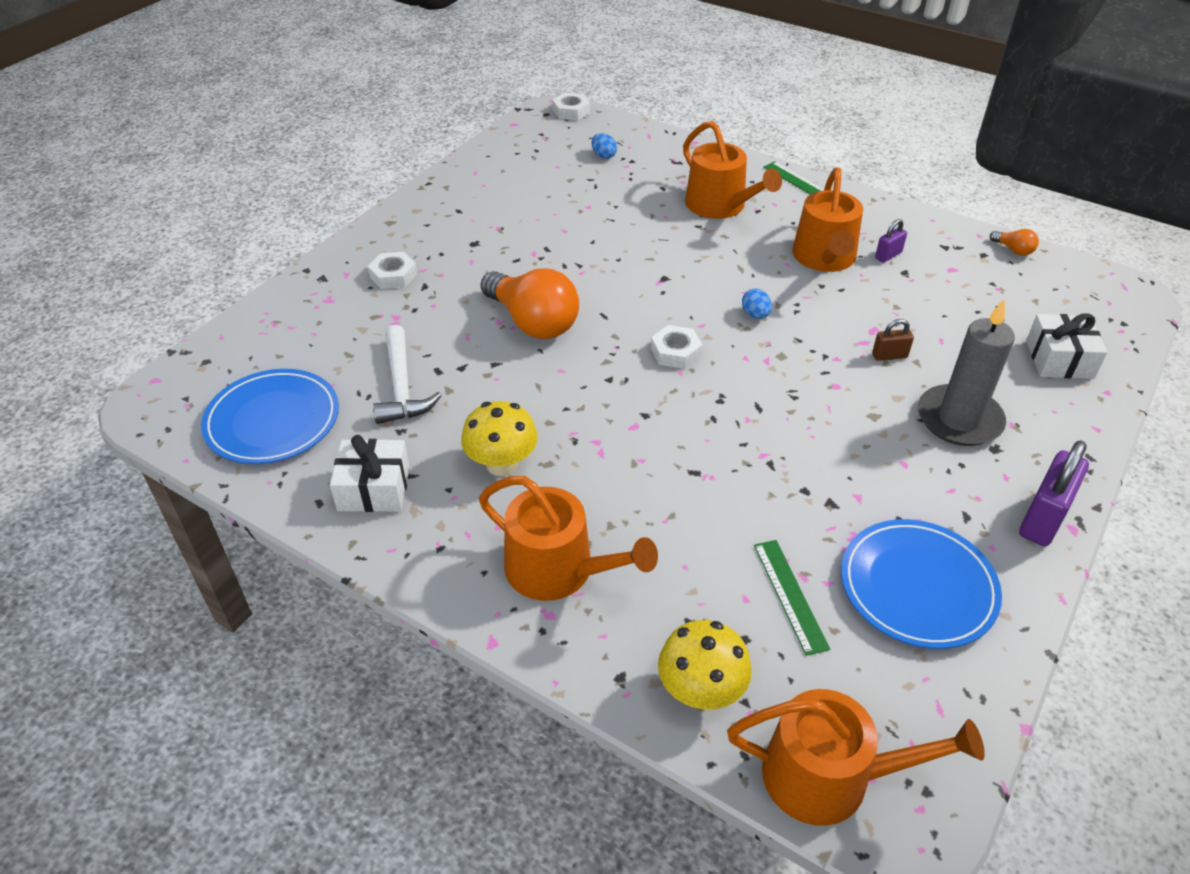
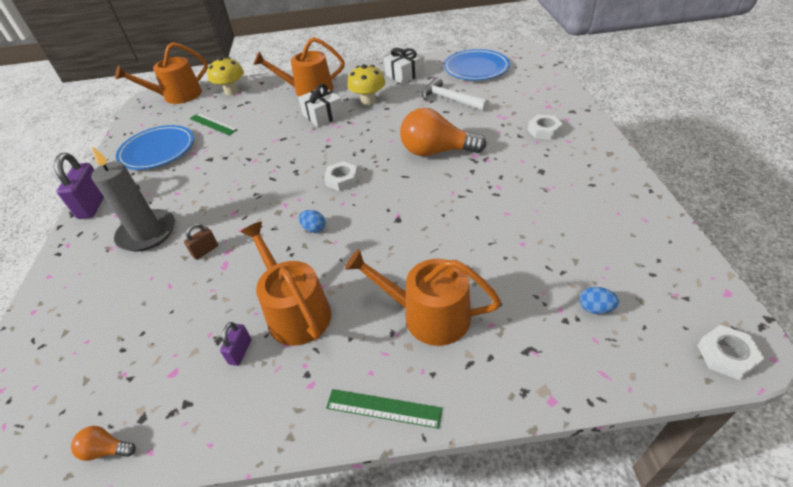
camera: 145 degrees right, 0 degrees up
white gift [1026,313,1107,379] -> white gift moved to [298,84,344,127]

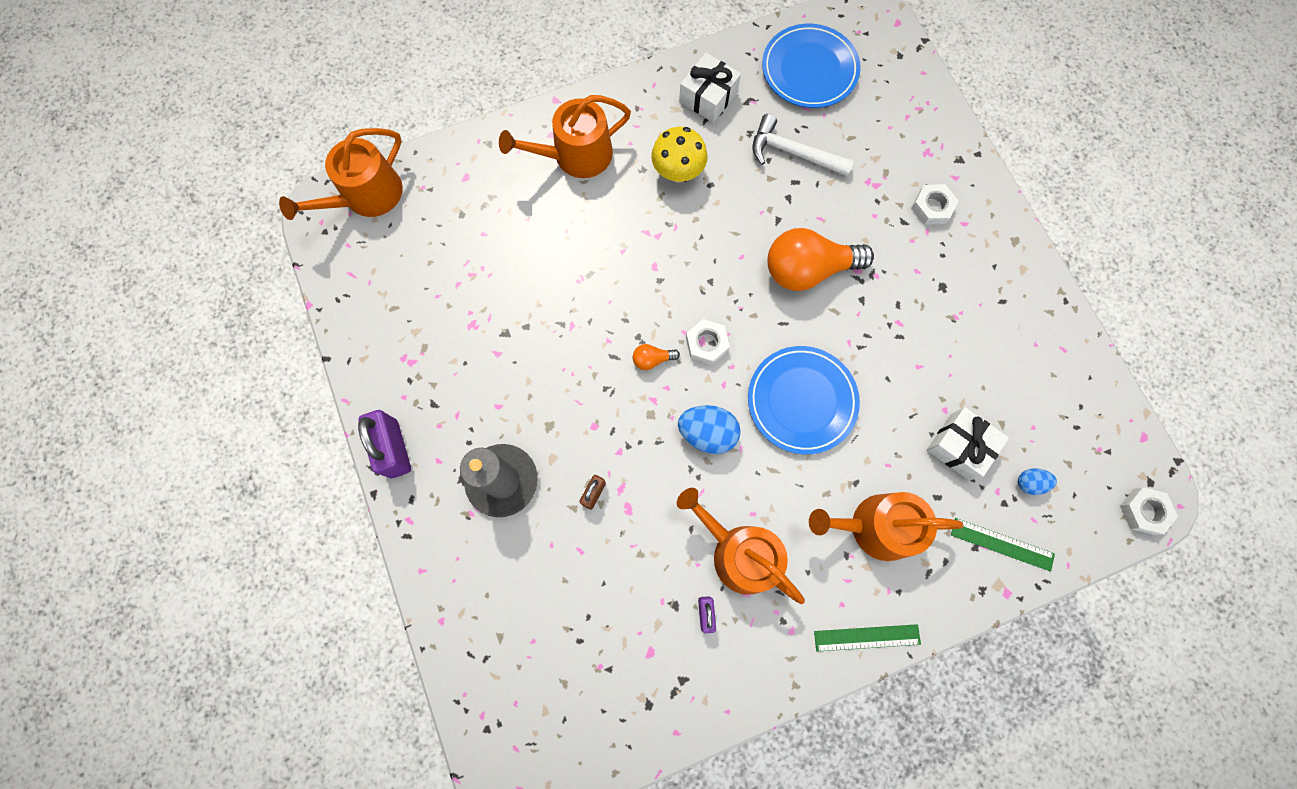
camera: 20 degrees left, 30 degrees up
orange light bulb [71,426,136,461] -> orange light bulb moved to [633,344,680,370]
blue plate [116,125,194,170] -> blue plate moved to [748,346,860,454]
green ruler [189,113,237,135] -> green ruler moved to [951,518,1055,572]
yellow mushroom [207,57,244,95] -> none
white gift [298,84,344,127] -> white gift moved to [927,407,1009,480]
blue egg [298,210,326,233] -> blue egg [678,405,741,454], size x1.80

